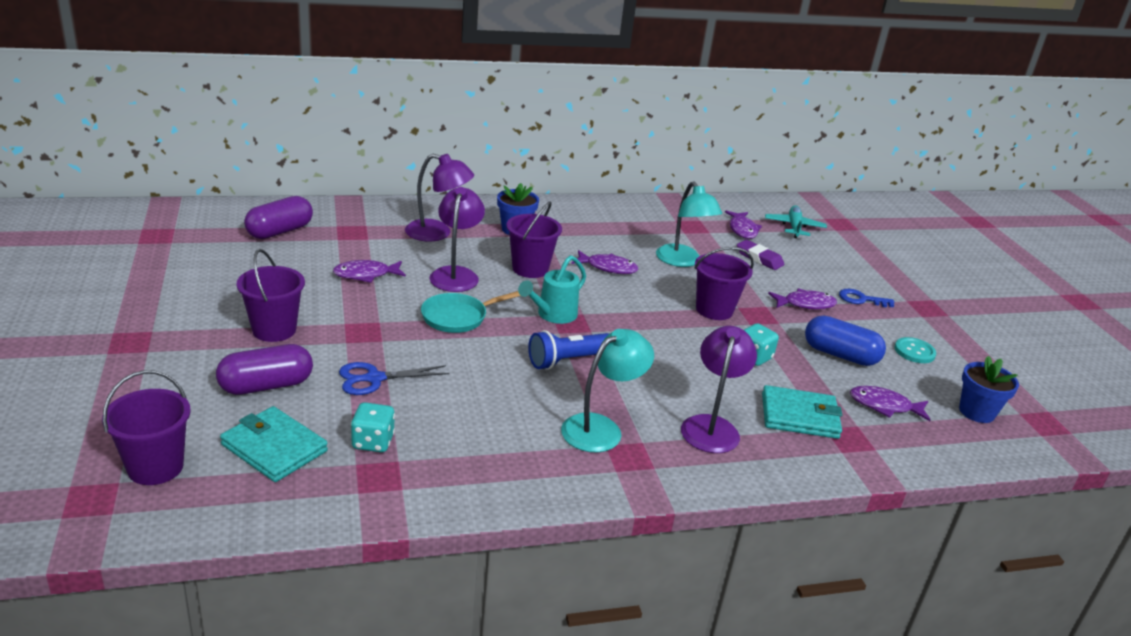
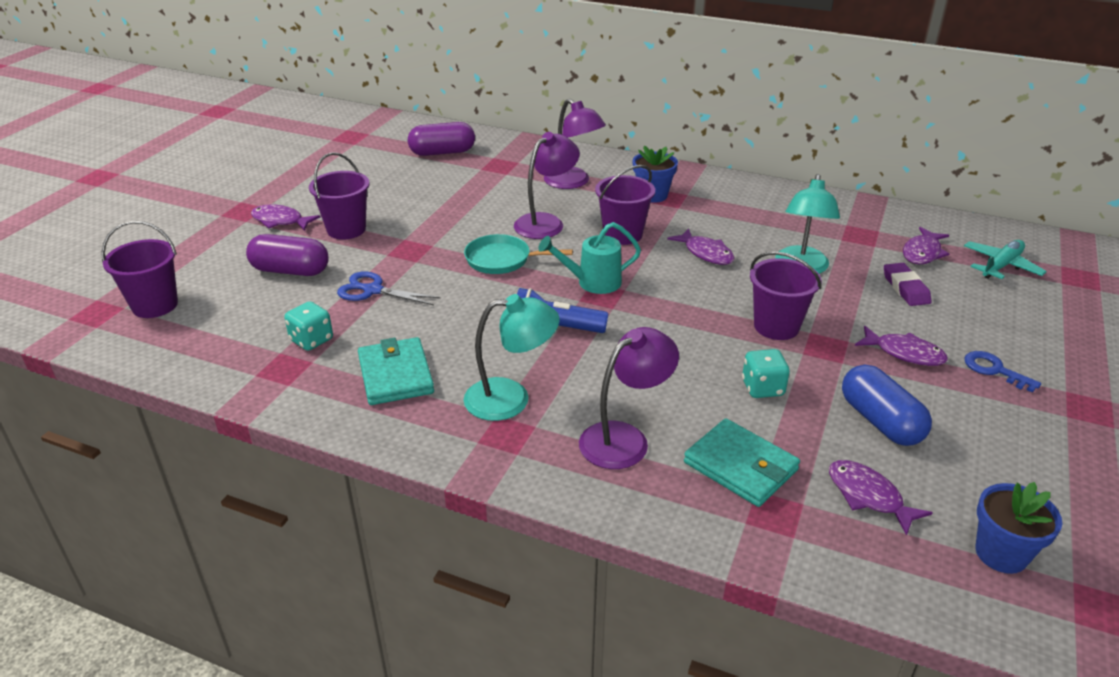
camera: 40 degrees right, 5 degrees up
turquoise wallet [220,406,328,482] -> turquoise wallet moved to [358,337,434,405]
purple fish [333,260,406,283] -> purple fish moved to [251,204,321,231]
turquoise button [895,337,936,363] -> none

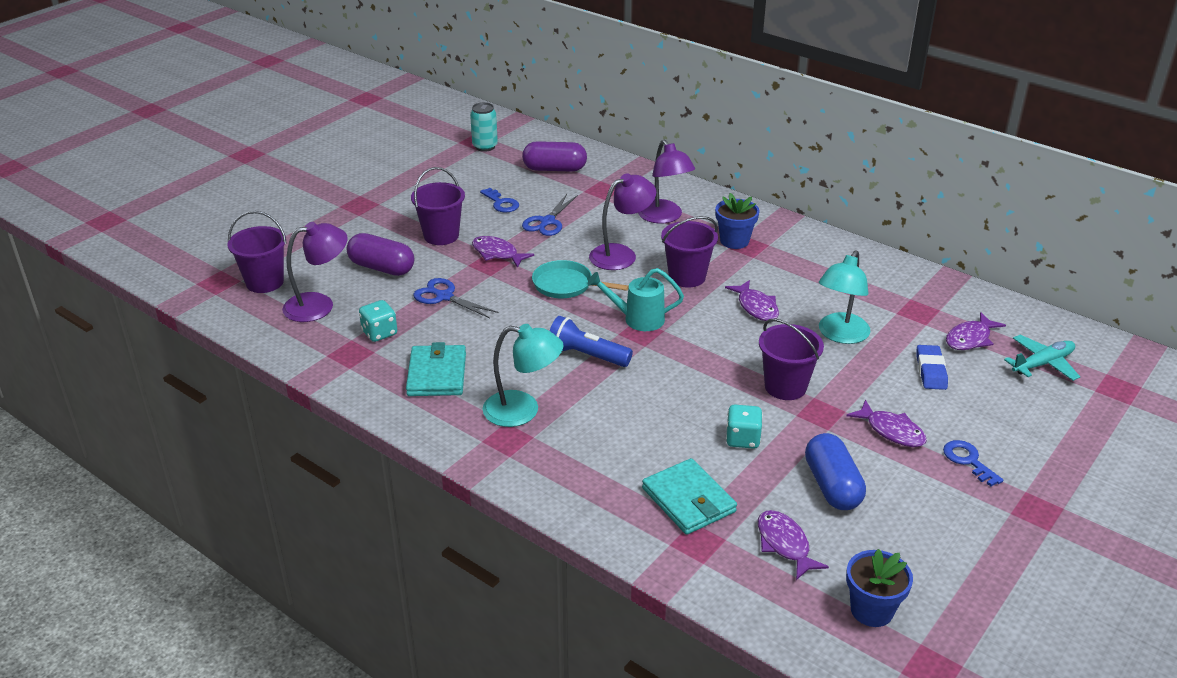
camera: 15 degrees right, 0 degrees up
purple fish [251,204,321,231] -> purple fish moved to [472,236,534,268]
purple lamp [579,327,679,469] -> purple lamp moved to [282,222,348,322]
purple eraser [884,263,931,306] -> blue eraser [916,345,948,390]
none -> turquoise can [470,102,498,152]
none -> blue key [480,188,519,213]
none -> blue scissors [522,194,578,236]

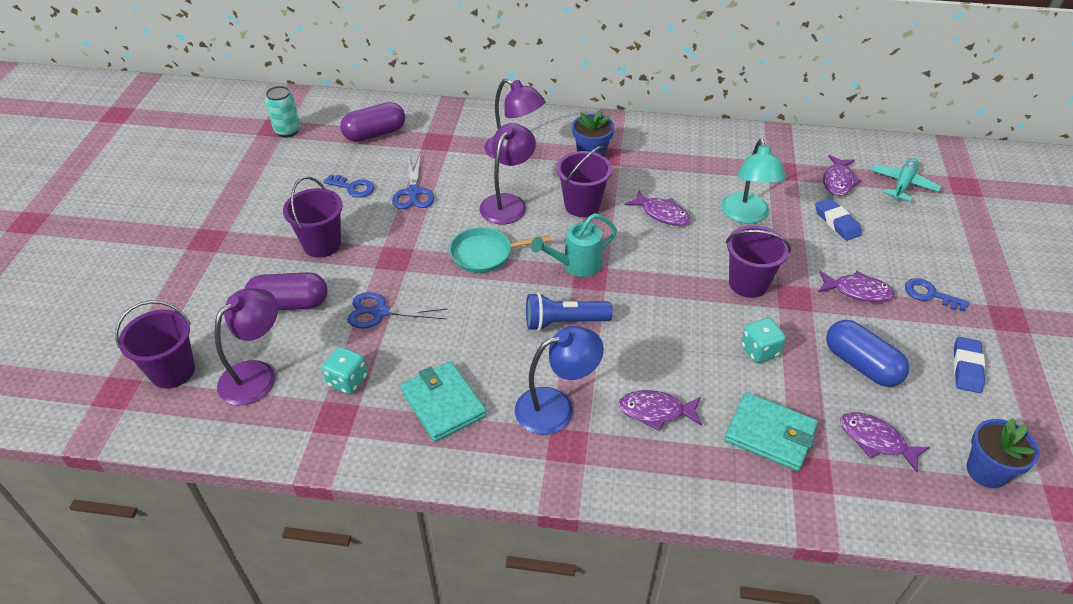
camera: 30 degrees left, 10 degrees up
purple fish [472,236,534,268] -> purple fish moved to [618,390,702,431]
turquoise lamp [483,324,564,427] -> blue lamp [515,326,604,435]
none -> blue eraser [953,337,985,393]

